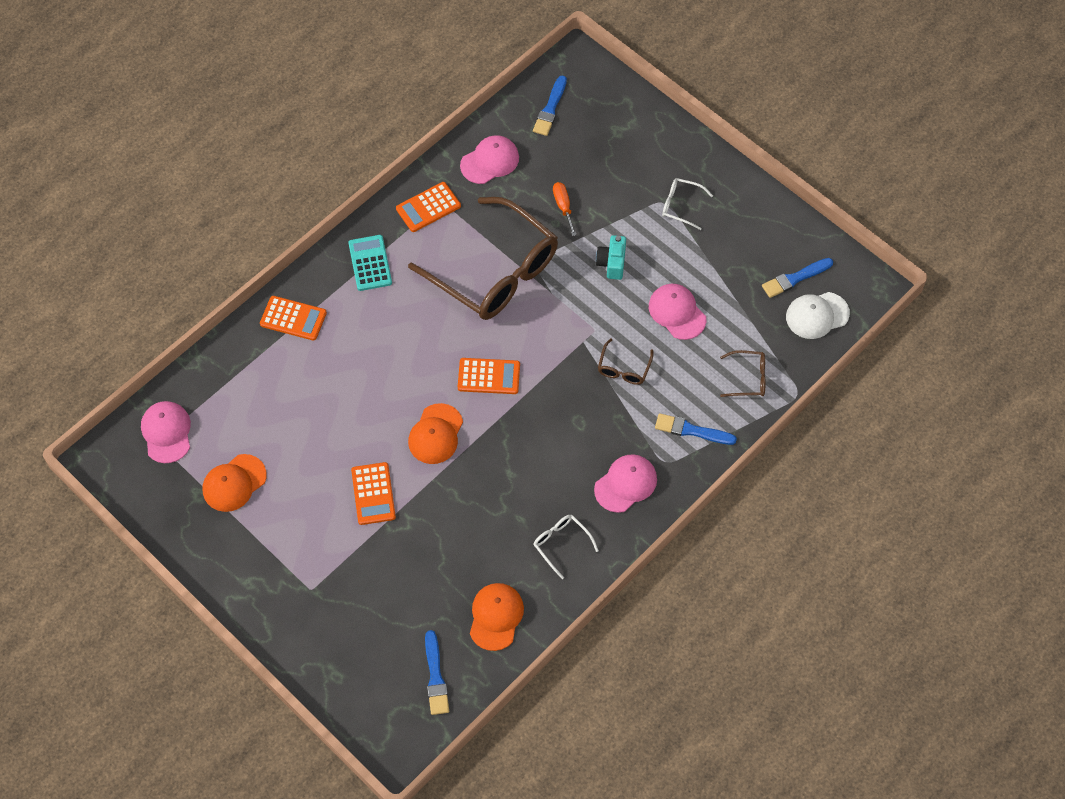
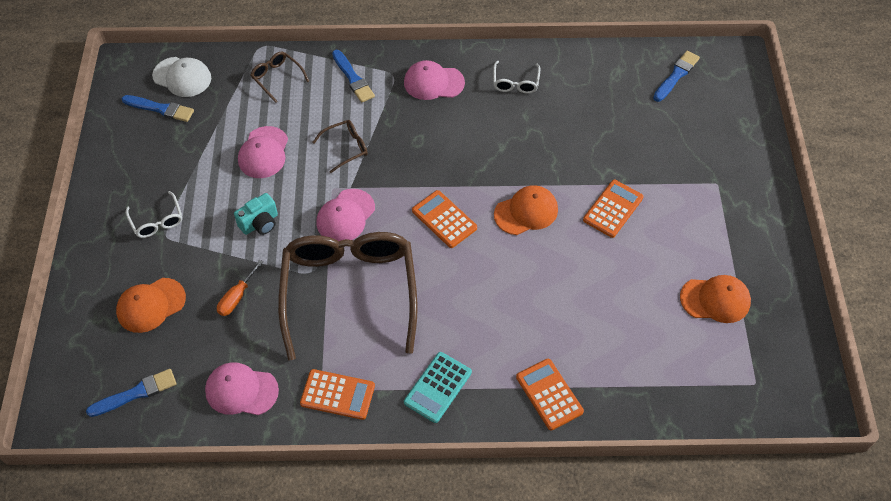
camera: 135 degrees left, 5 degrees down
pink cap [141,401,191,463] -> pink cap moved to [317,189,375,241]
orange cap [470,583,524,651] -> orange cap moved to [116,278,186,333]

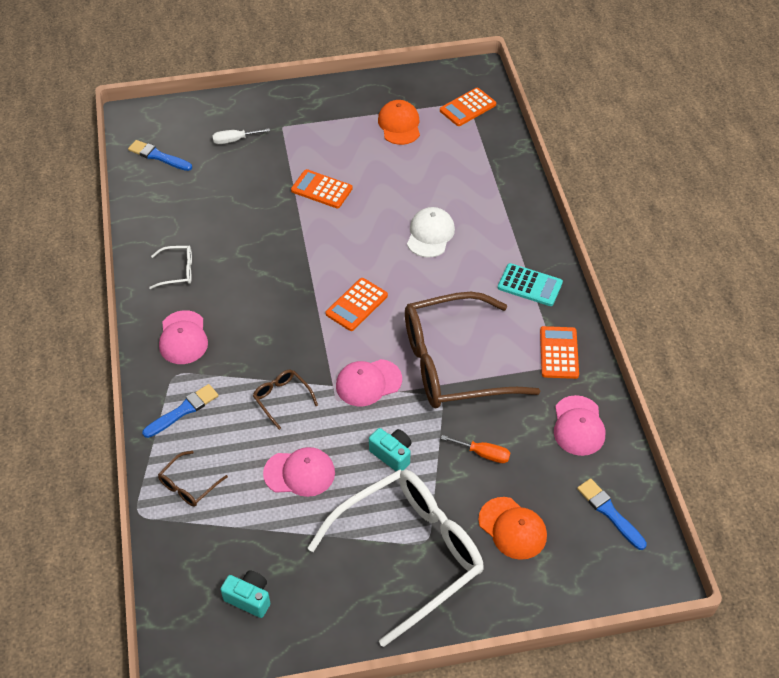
camera: 100 degrees left, 5 degrees down
blue brush [122,95,194,122] -> turquoise camera [220,570,270,618]
white glasses [125,191,182,238] -> white glasses [308,469,484,647], size x2.49
white cap [152,57,211,97] -> white cap moved to [407,207,455,258]
pink cap [317,189,375,241] -> pink cap turned 135 degrees clockwise [336,359,402,406]
orange cap [494,185,558,235] -> none
orange calculator [516,359,584,431] -> orange calculator moved to [440,87,496,126]
none -> white screwdriver [212,128,270,144]

